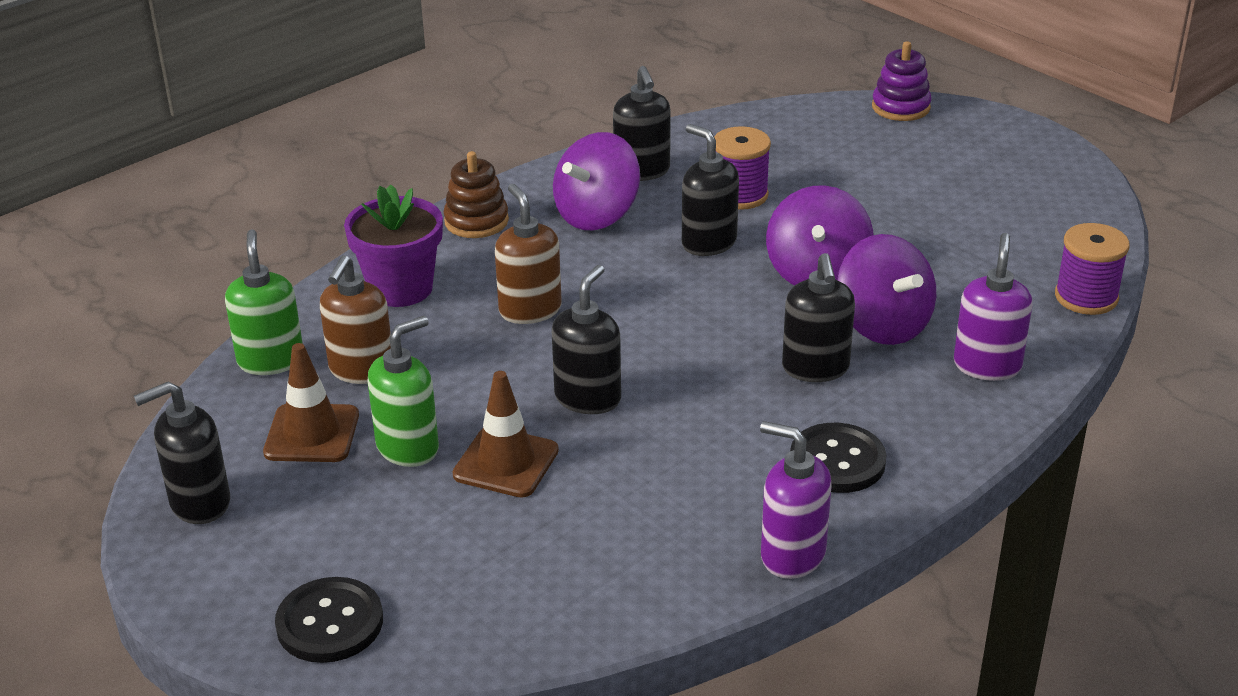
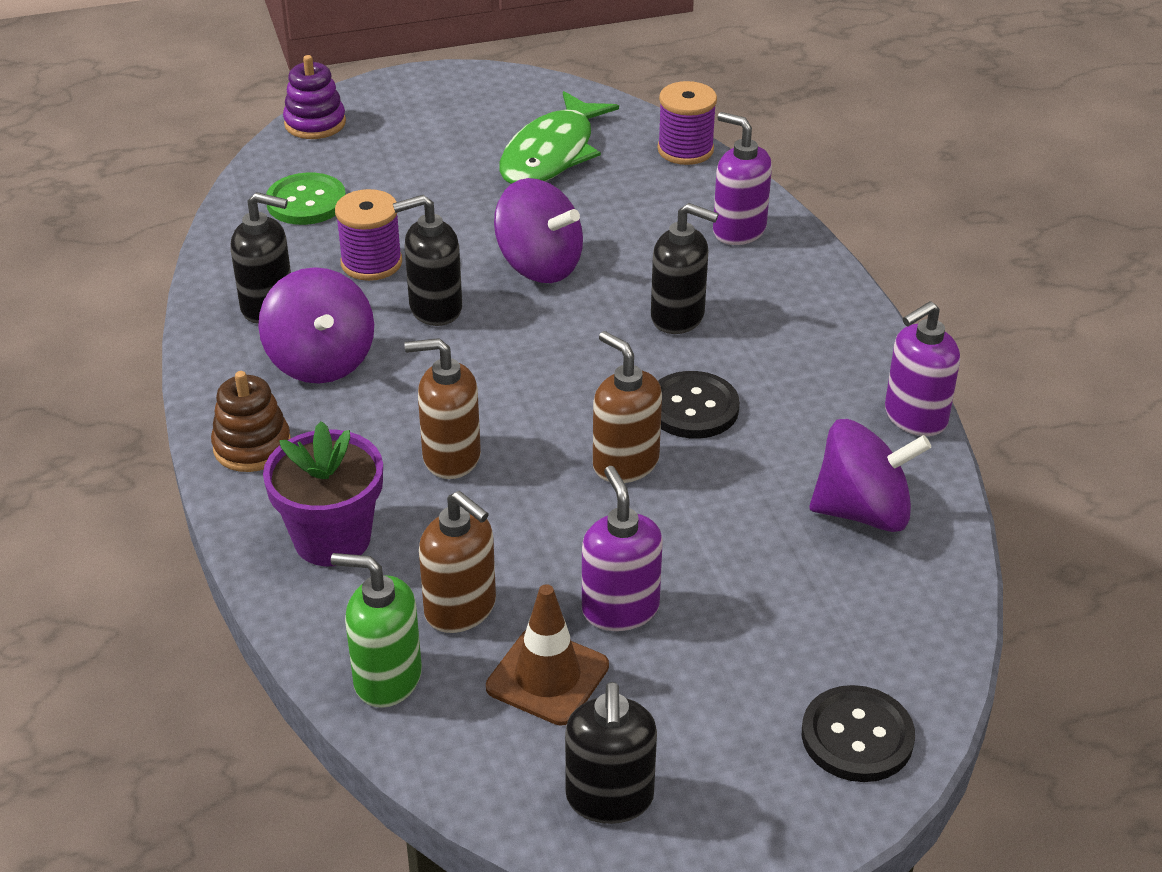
camera: 65 degrees left, 5 degrees up
green soap dispenser [367,316,439,467] -> purple soap dispenser [582,466,663,631]
brown traffic cone [453,371,559,497] -> none
black soap dispenser [552,265,621,414] -> brown soap dispenser [593,331,662,483]
black button [790,423,887,493] -> black button moved to [658,371,740,439]
purple spinning top [837,234,936,345] -> purple spinning top moved to [810,419,931,532]
none -> green button [266,172,346,225]
none -> green fish [499,91,619,184]

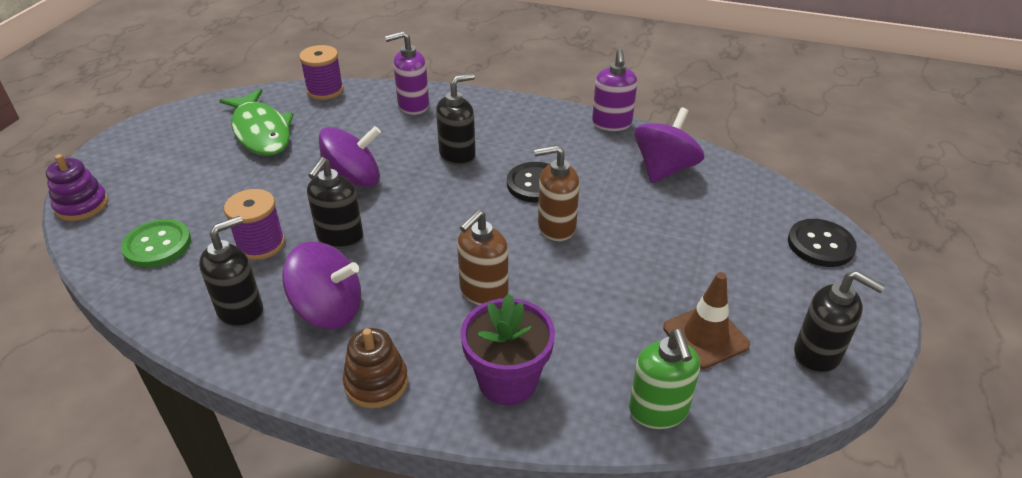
camera: 55 degrees left, 0 degrees up
green soap dispenser [331,553,422,708] -> green soap dispenser turned 60 degrees counterclockwise [629,329,700,429]
brown soap dispenser [419,491,496,633] -> none
purple soap dispenser [582,466,663,631] -> none

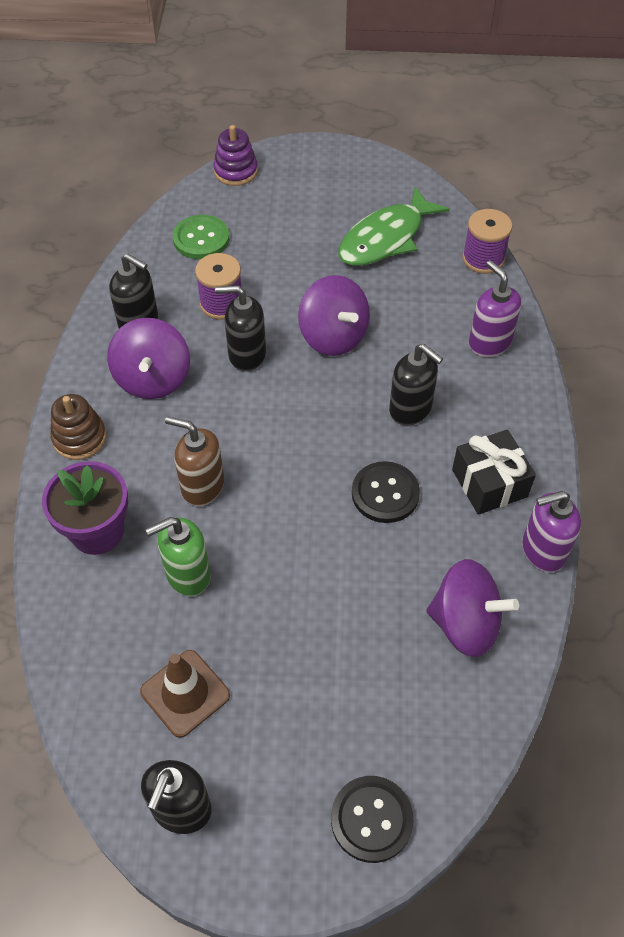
camera: 75 degrees right, 15 degrees up
brown soap dispenser [534,145,580,241] -> none
green soap dispenser [629,329,700,429] -> green soap dispenser moved to [145,517,211,596]
none -> black gift [452,430,536,515]

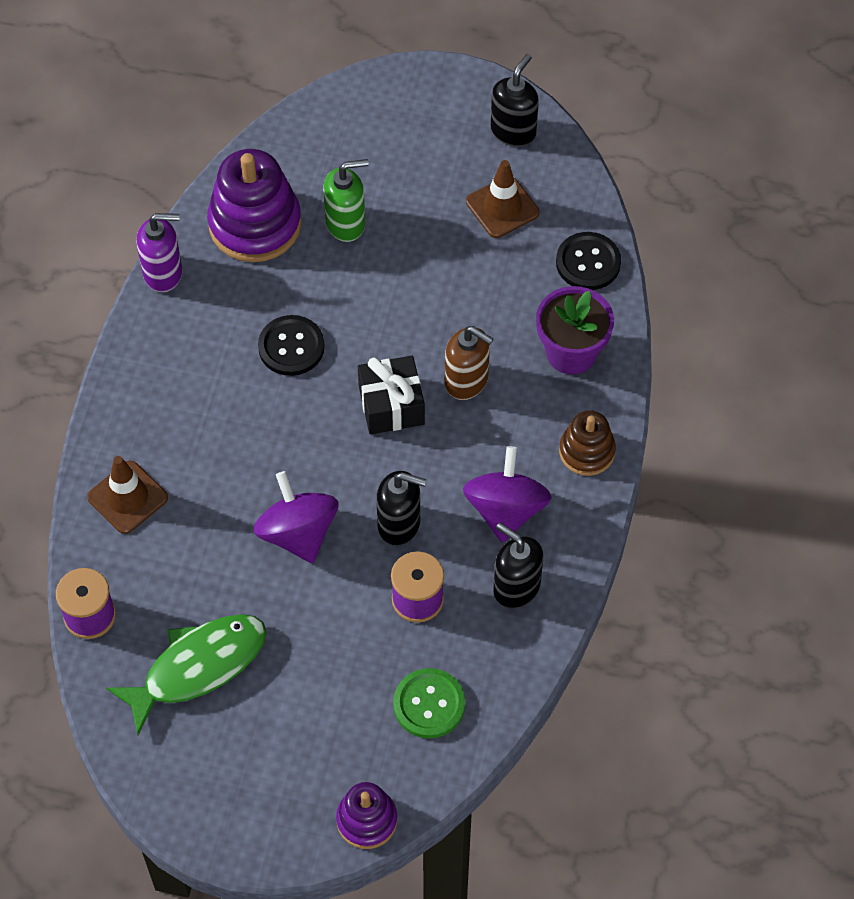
camera: 170 degrees left, 5 degrees up
green soap dispenser [145,517,211,596] -> green soap dispenser moved to [323,159,369,242]
black button [331,776,414,863] -> black button moved to [556,232,621,290]
black soap dispenser [389,344,443,425] -> none
purple spinning top [426,559,519,657] -> purple stacking toy [207,149,301,262]
black gift [452,430,536,515] -> black gift moved to [358,356,425,434]
purple soap dispenser [469,260,521,357] -> brown traffic cone [87,456,168,534]

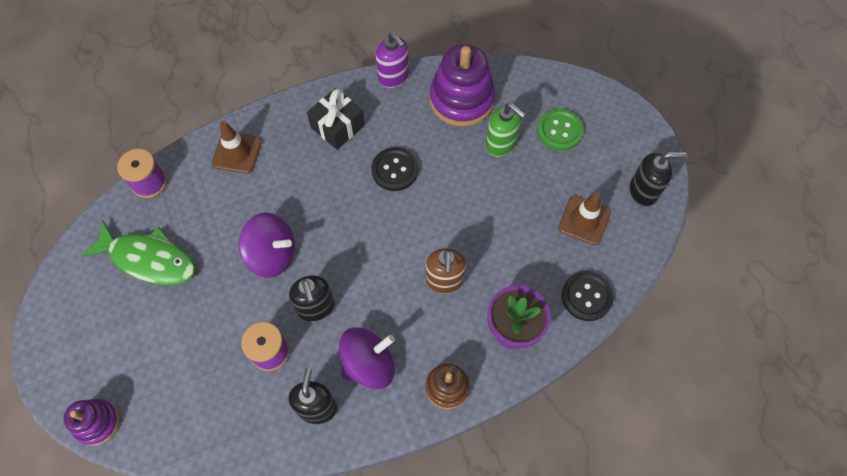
camera: 55 degrees right, 5 degrees up
purple spinning top [253,471,339,563] -> purple spinning top turned 75 degrees clockwise [239,213,295,278]
black gift [358,356,425,434] -> black gift moved to [307,88,365,150]
green button [393,668,465,739] -> green button moved to [537,109,584,151]

